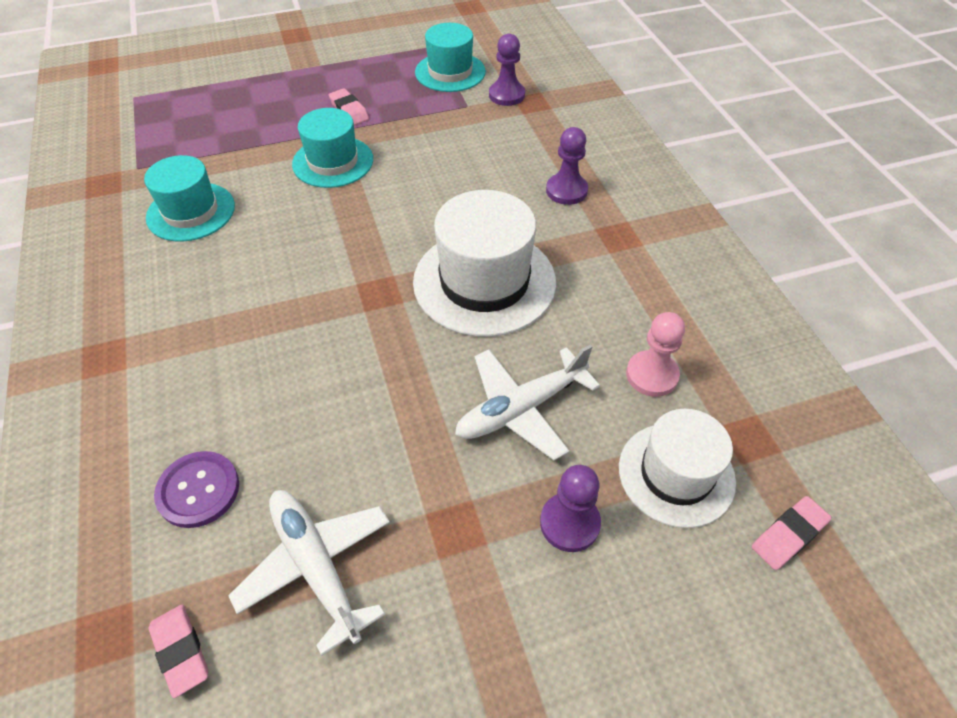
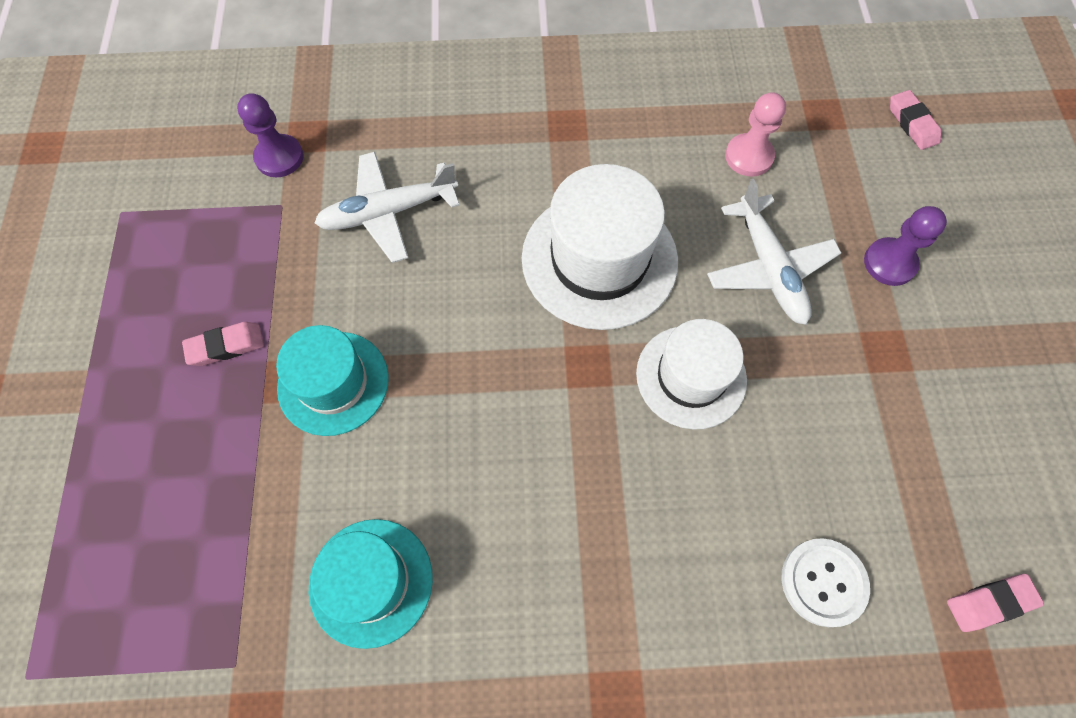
camera: 75 degrees left, 15 degrees up
purple button [154,451,239,528] -> white button [782,538,870,627]
white plane [228,490,390,656] -> white plane moved to [315,152,460,263]
turquoise hat [415,23,486,92] -> none
purple pawn [546,127,588,205] -> none
white hat [619,409,736,528] -> white hat moved to [636,319,747,429]

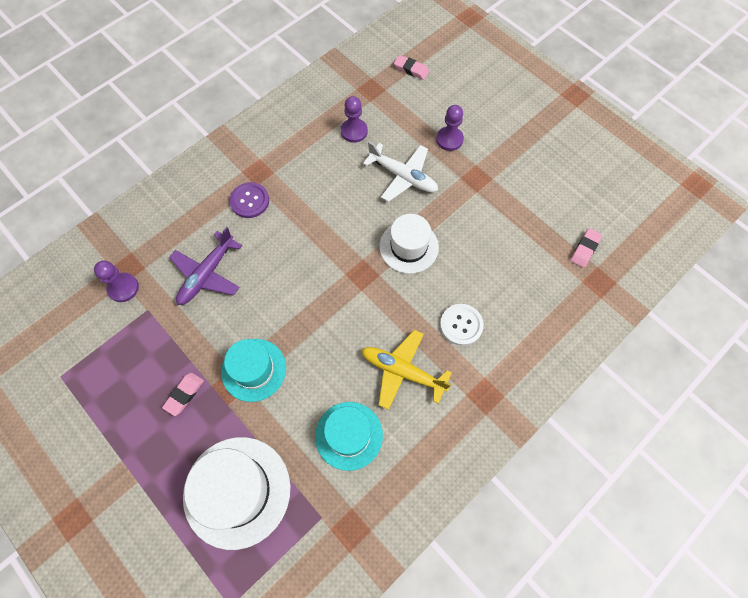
camera: 40 degrees left, 0 degrees up
white plane [315,152,460,263] -> purple plane [169,227,242,305]
white hat [522,164,678,330] -> white hat moved to [183,437,290,550]
pink pawn [725,92,786,177] -> purple pawn [341,96,368,143]
white button [782,538,870,627] -> white button moved to [440,304,484,346]
none -> purple button [229,182,269,218]
none -> yellow plane [362,330,452,410]

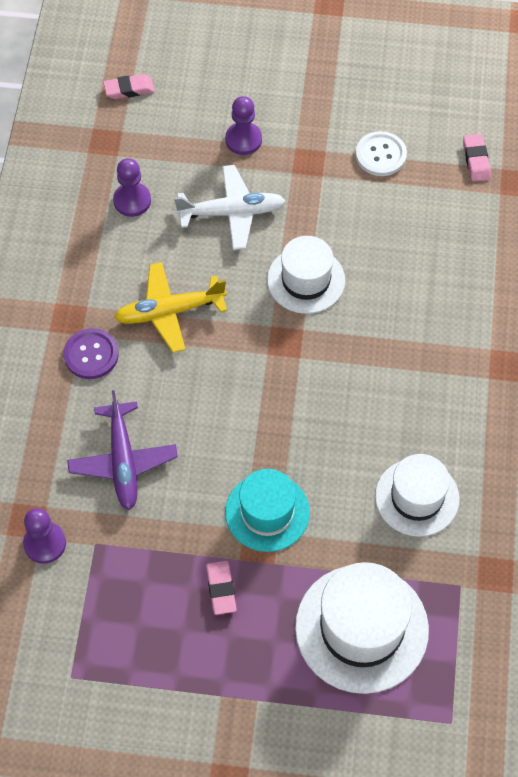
camera: 40 degrees left, 5 degrees down
turquoise hat [315,402,383,471] -> white hat [375,454,459,537]
yellow plane [362,330,452,410] -> yellow plane moved to [114,262,227,353]
white button [440,304,484,346] -> white button moved to [356,131,407,176]

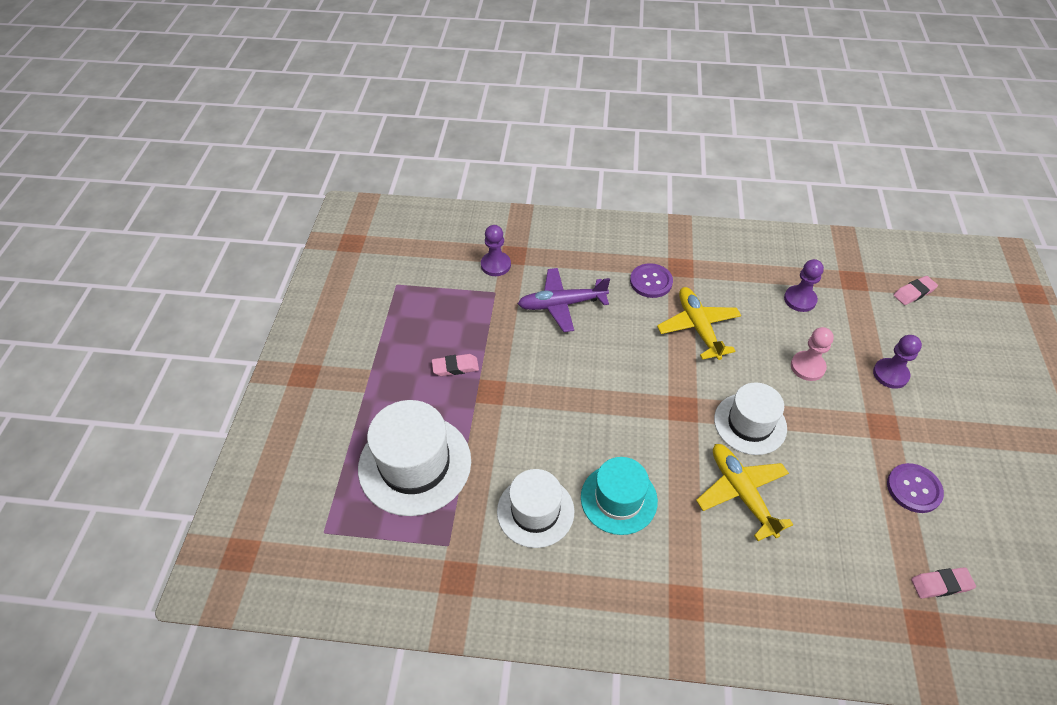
camera: 90 degrees right, 10 degrees down
pink eraser [103,74,155,99] -> pink eraser turned 75 degrees clockwise [894,276,938,305]
white plane [174,165,285,250] -> pink pawn [791,327,834,381]
turquoise hat [225,469,310,552] -> turquoise hat moved to [581,457,658,535]
white button [356,131,407,176] -> purple button [887,463,944,513]
none -> yellow plane [696,444,793,541]

